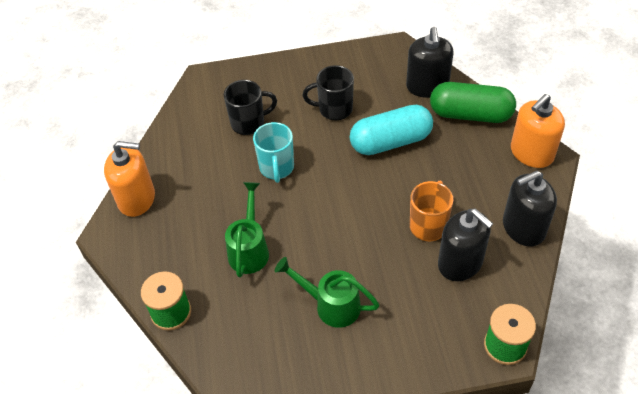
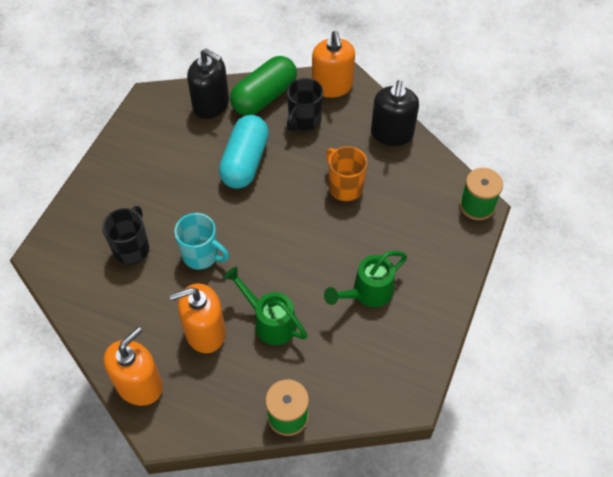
camera: 60 degrees left, 5 degrees up
black mug [303,65,354,120] -> black mug moved to [287,78,323,131]
black soap dispenser [438,208,493,281] -> none
none -> orange soap dispenser [170,283,226,353]

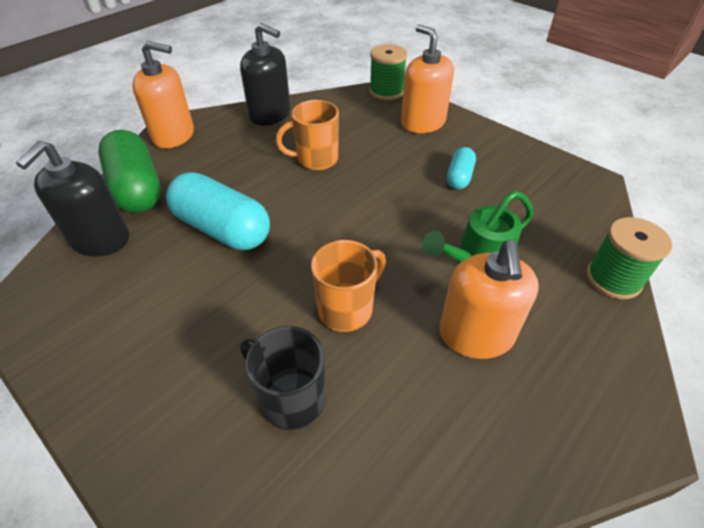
camera: 70 degrees left, 10 degrees down
orange soap dispenser [104,327,163,406] -> orange soap dispenser moved to [401,25,454,133]
turquoise mug [174,213,229,270] -> orange mug [311,240,386,332]
black soap dispenser [187,49,229,119] -> black soap dispenser turned 150 degrees clockwise [16,141,129,257]
black mug [287,78,323,131] -> none
green watering can [324,251,407,307] -> turquoise capsule [447,147,476,189]

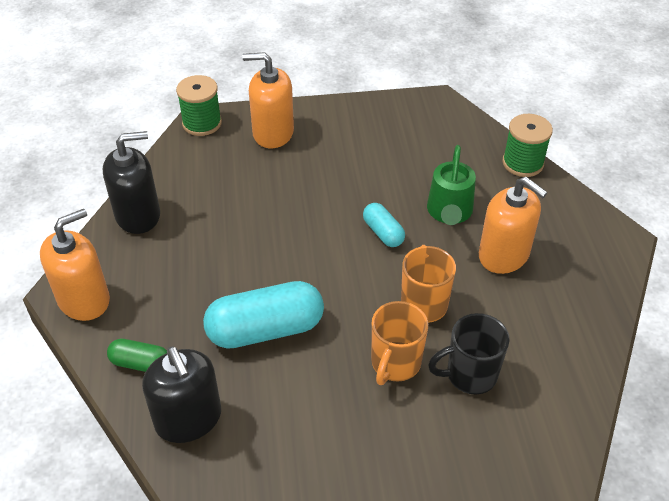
camera: 50 degrees left, 0 degrees up
green capsule [98,130,161,213] -> green capsule [107,339,167,372], size x0.52
orange mug [276,100,339,170] -> orange mug moved to [371,301,428,385]
turquoise capsule [447,147,476,189] -> turquoise capsule moved to [363,203,405,247]

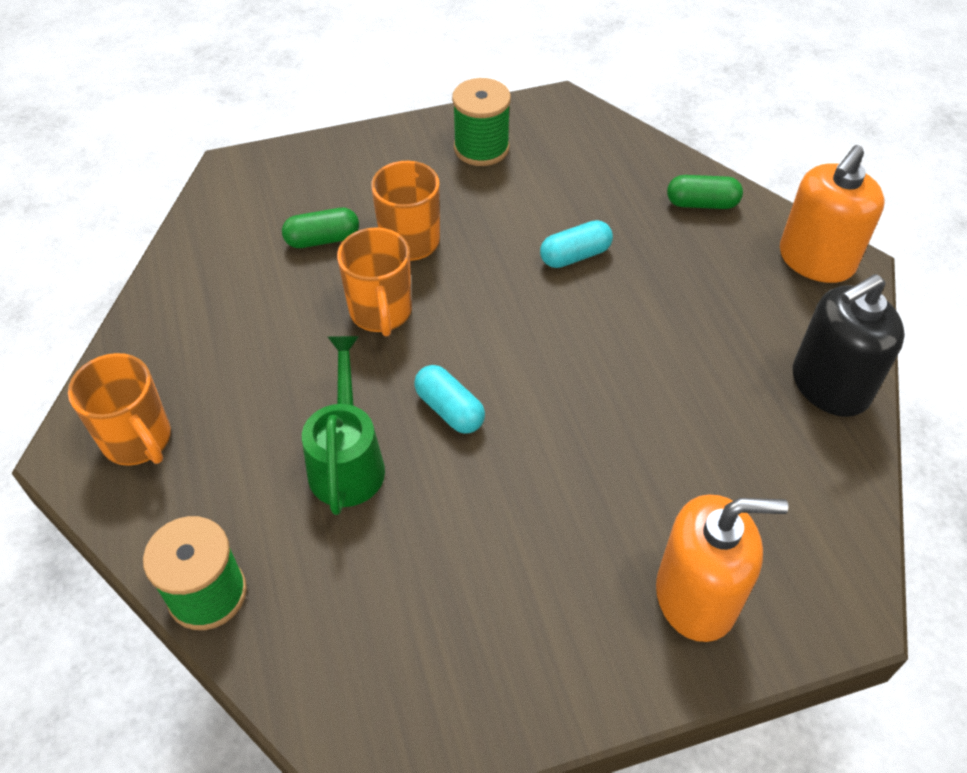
camera: 170 degrees right, 5 degrees up
black soap dispenser [142,346,221,443] -> none
green spool [176,75,222,136] -> green spool moved to [452,78,511,166]
turquoise capsule [203,281,324,349] -> turquoise capsule [540,220,613,268], size x0.52
black mug [428,313,510,394] -> green capsule [282,208,359,248]
orange soap dispenser [479,177,548,274] -> none
none -> orange mug [68,353,171,466]

